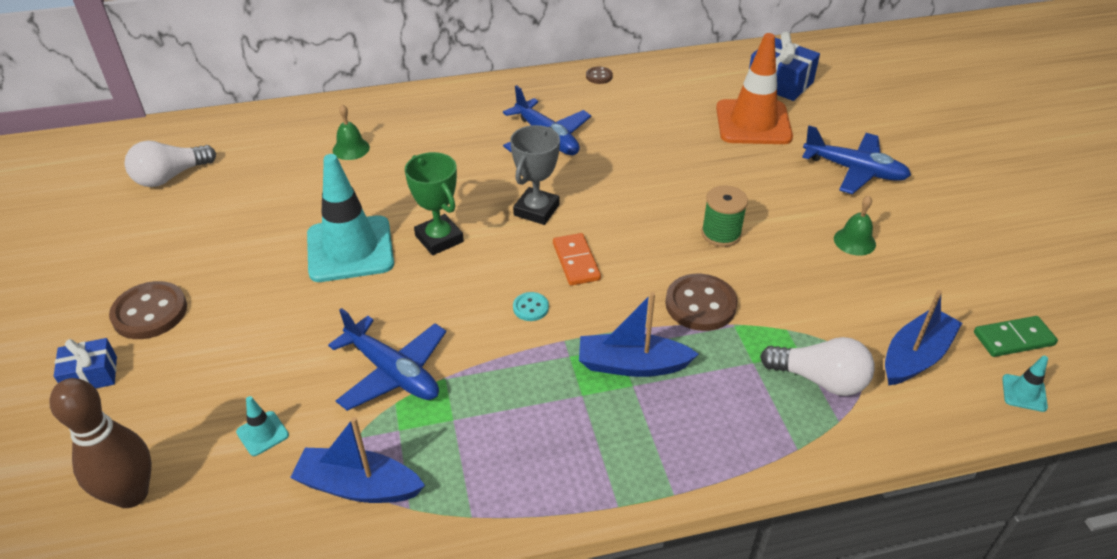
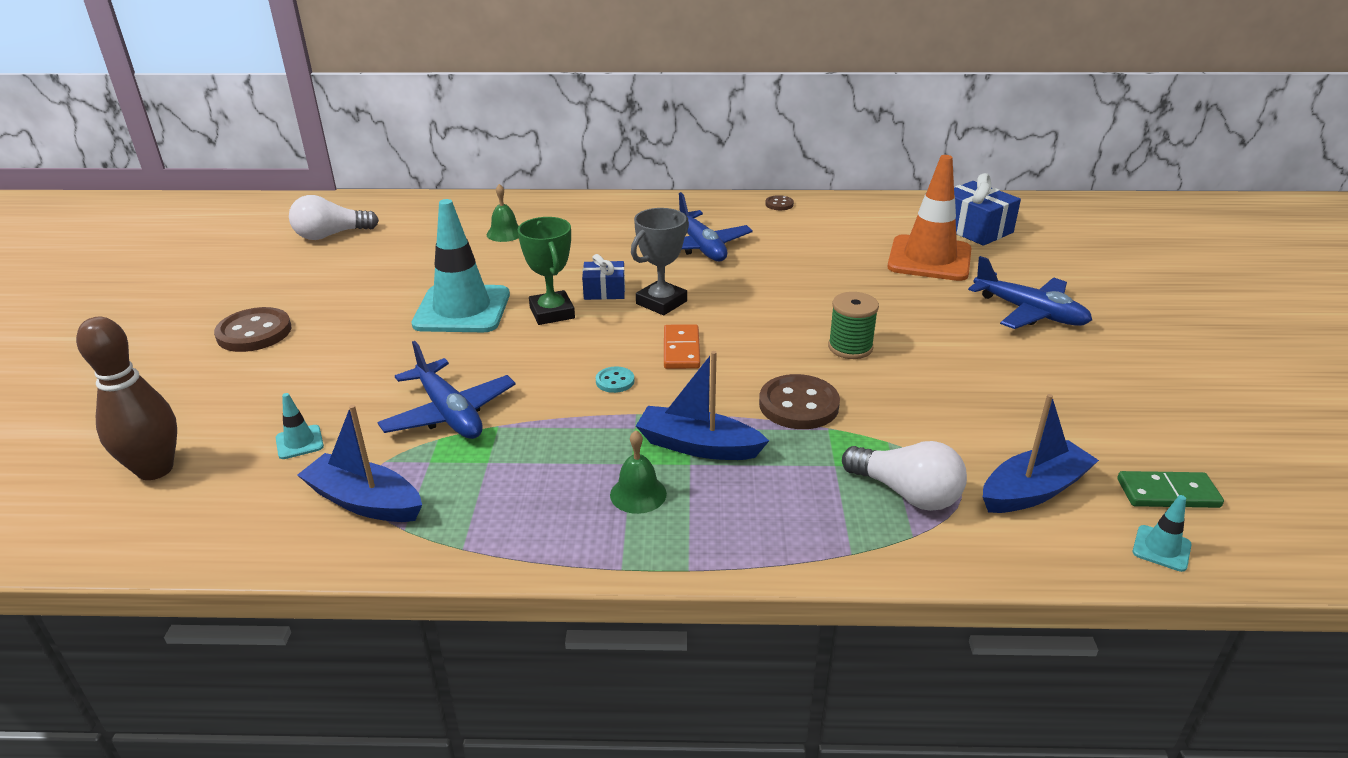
camera: 15 degrees right, 10 degrees down
blue gift [54,338,117,389] -> blue gift moved to [582,254,625,300]
green bell [834,196,876,256] -> green bell moved to [610,430,667,514]

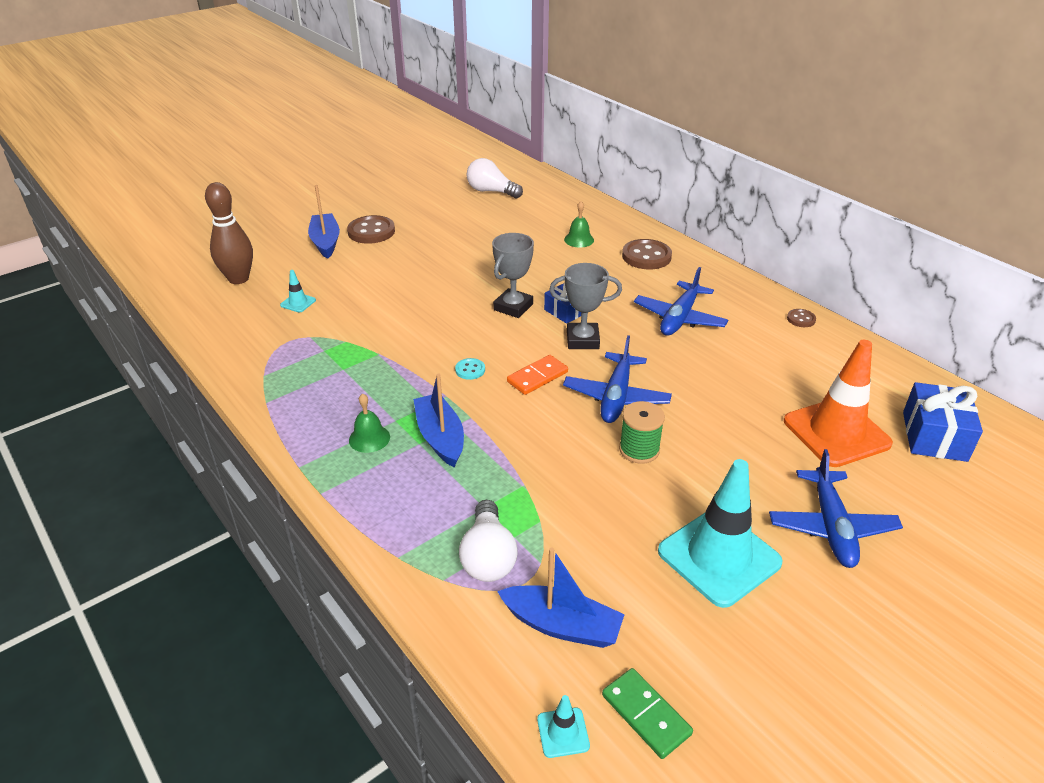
camera: 50 degrees right, 5 degrees up
blue boat [297,405,422,522] -> blue boat moved to [308,185,340,259]
blue plane [377,341,516,439] -> blue plane moved to [563,335,672,423]
turquoise traffic cone [412,199,510,332] -> turquoise traffic cone moved to [658,459,783,608]
green trophy [518,217,575,325] -> grey trophy [492,233,534,318]
brown button [759,374,840,429] -> brown button moved to [622,239,672,269]

